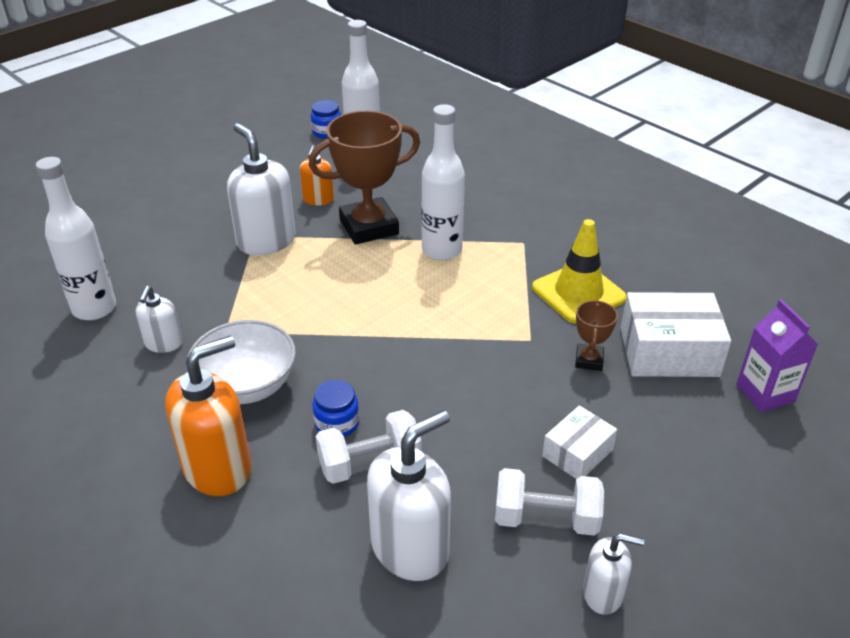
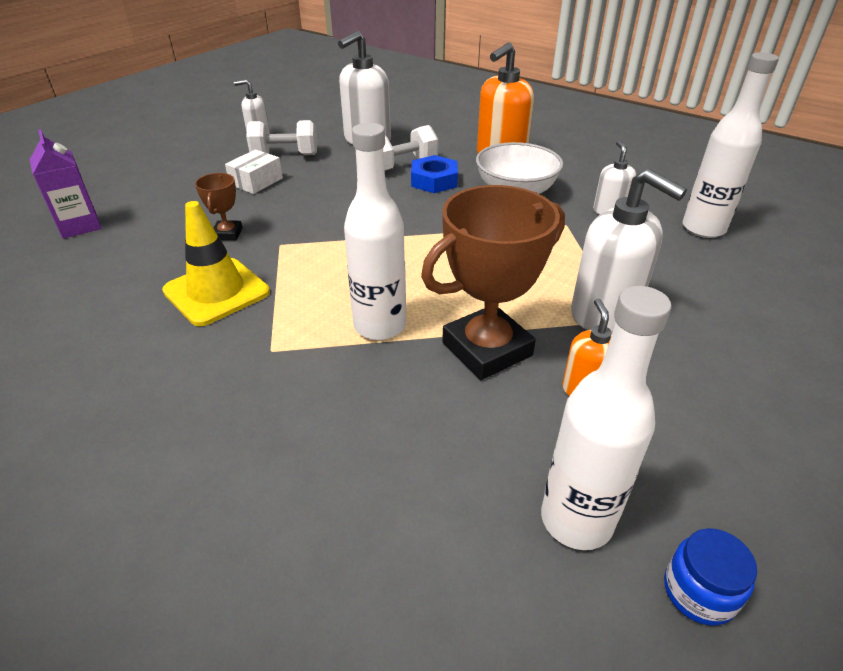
camera: 170 degrees right, 0 degrees up
blue jar [312,380,359,437] -> blue nut [411,155,458,193]
white box [621,292,731,377] -> none

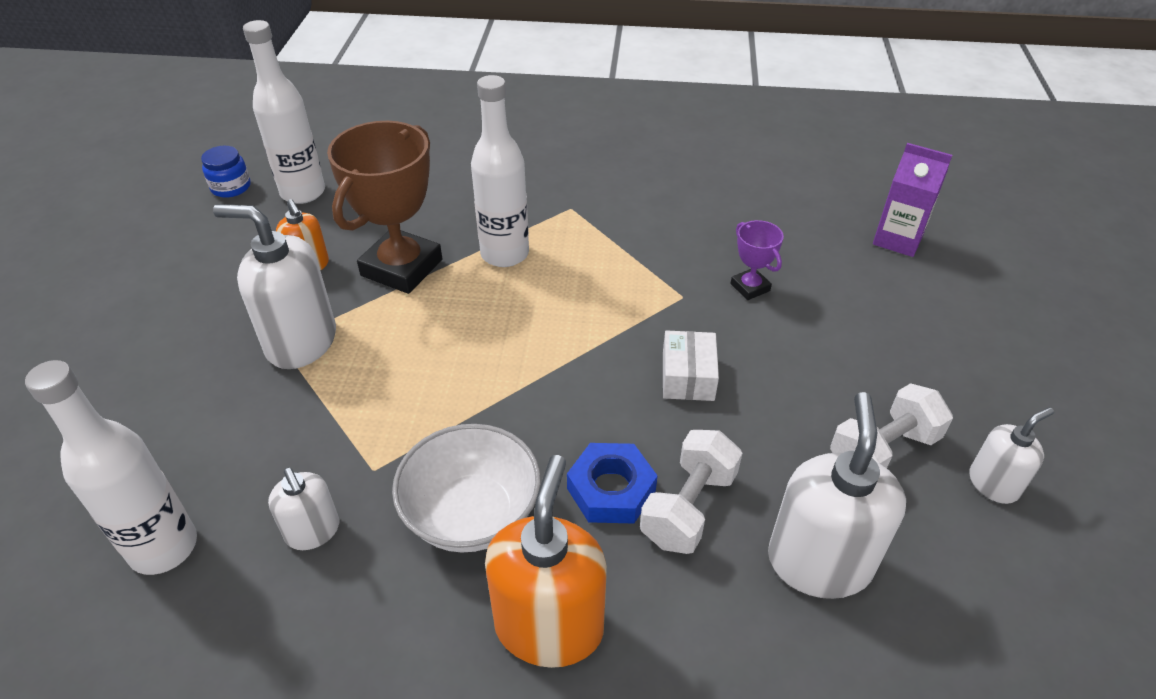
camera: 150 degrees right, 5 degrees up
yellow traffic cone [162,201,270,326] -> none
brown trophy [195,173,243,240] -> purple trophy [730,220,784,300]
white box [225,149,283,194] -> white box moved to [663,330,719,401]

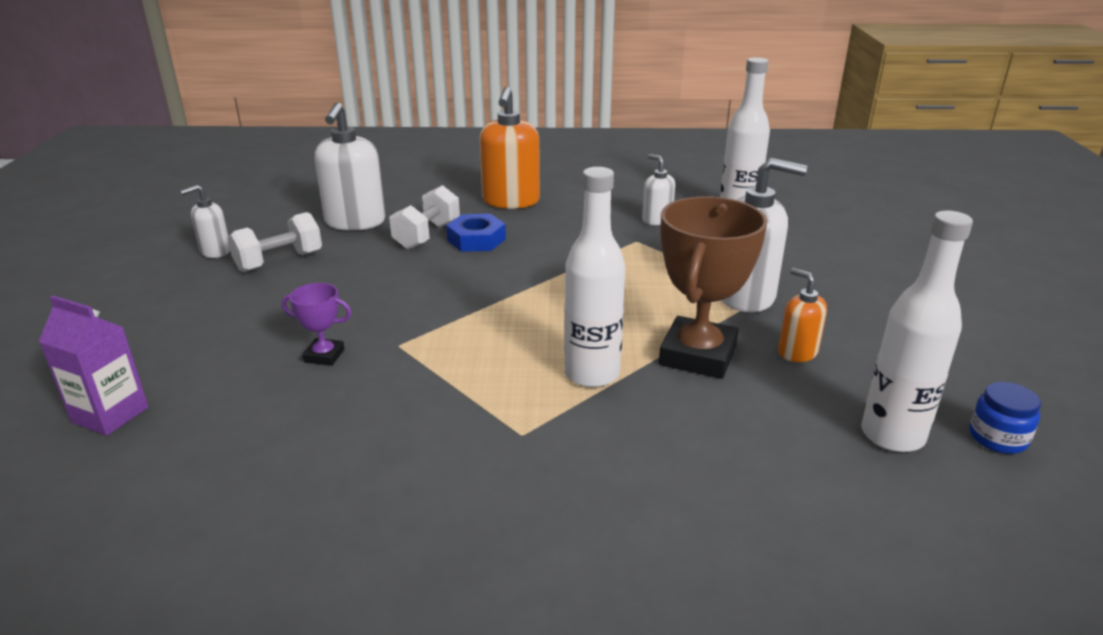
camera: 175 degrees right, 15 degrees down
white bowl [392,424,541,553] -> none
white box [663,330,719,401] -> none
purple trophy [730,220,784,300] -> purple trophy turned 45 degrees counterclockwise [282,283,352,366]

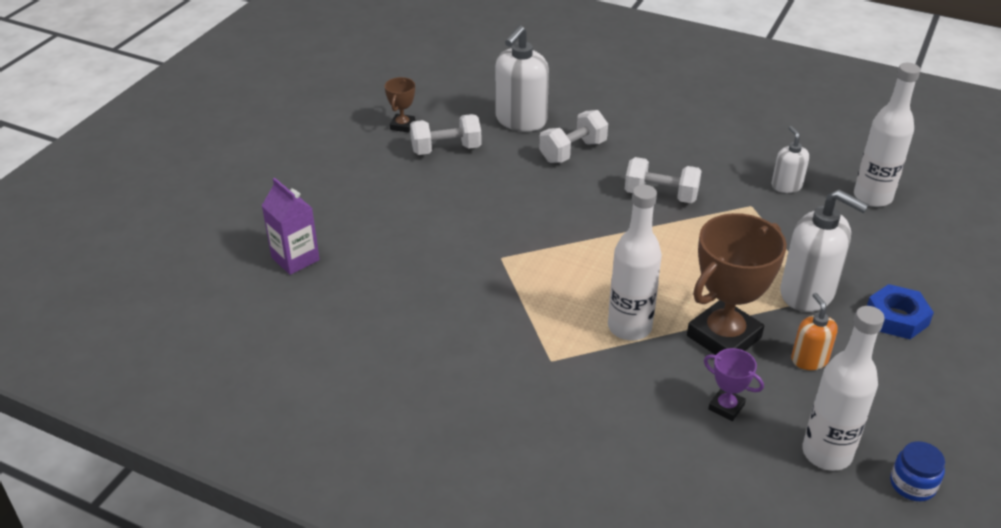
camera: 25 degrees right, 10 degrees up
white soap dispenser [180,185,230,258] -> brown trophy [385,77,415,133]
purple trophy [282,283,352,366] -> purple trophy moved to [704,348,764,421]
blue nut [446,214,506,252] -> blue nut moved to [867,284,934,339]
orange soap dispenser [479,87,540,209] -> none
none -> white dumbbell [625,157,702,203]

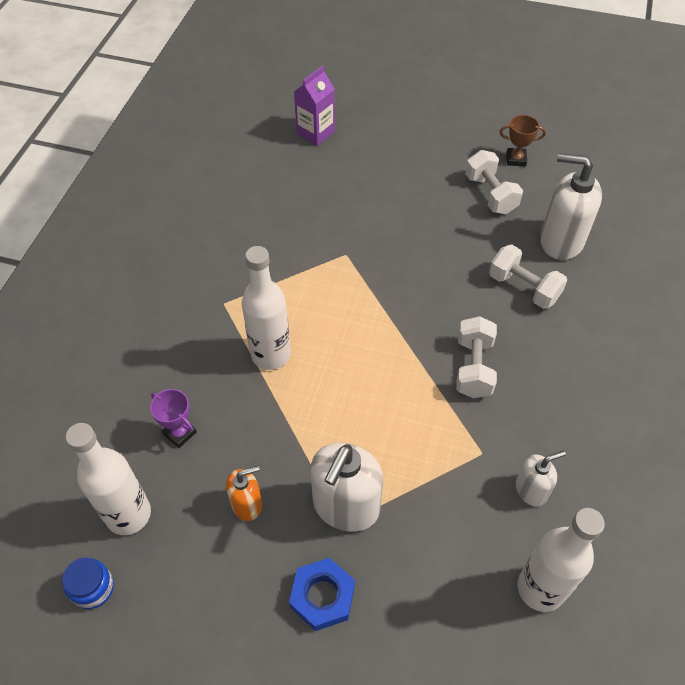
camera: 80 degrees right, 15 degrees up
brown trophy [687,213,787,355] -> none
purple trophy [704,348,764,421] -> purple trophy turned 75 degrees counterclockwise [150,389,197,448]

